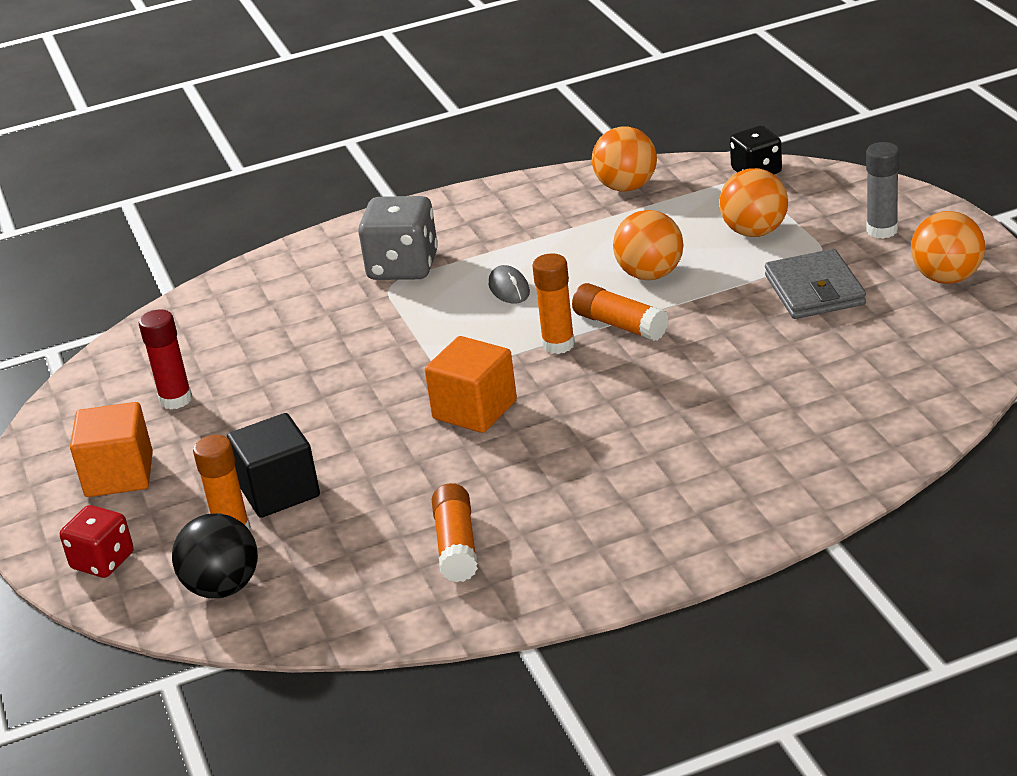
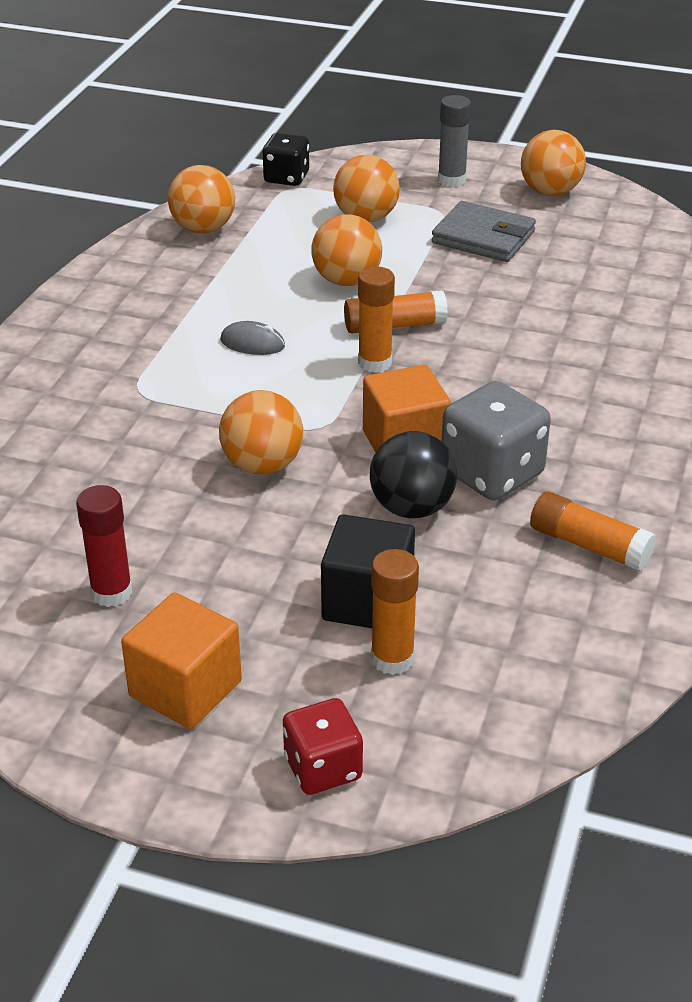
camera: 55 degrees left, 5 degrees up
black ball [172,513,258,598] -> black ball moved to [370,431,457,518]
grey dice [358,196,438,280] -> grey dice moved to [442,381,551,501]
none -> orange ball [219,390,303,475]

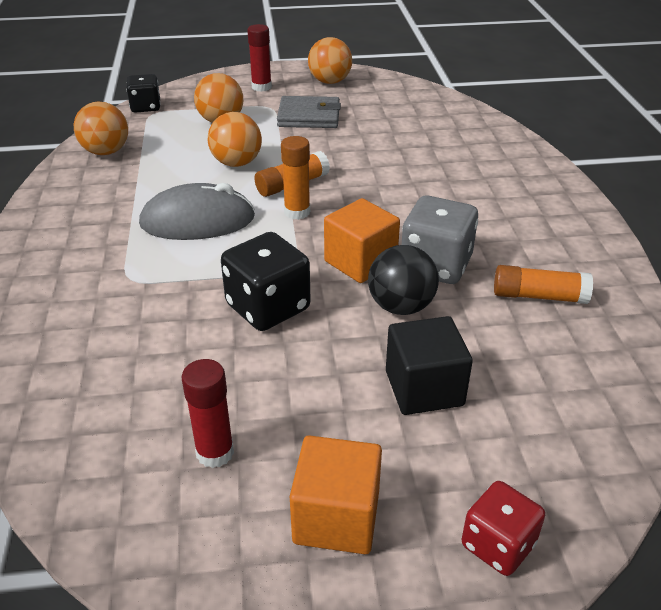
camera: 25 degrees left, 0 degrees up
orange ball [219,390,303,475] -> black dice [221,232,311,331]
grey mouse [220,321,285,355] -> grey mouse [139,183,255,240], size x2.14
orange glue stick [371,549,419,675] -> none
grey glue stick [438,95,471,187] -> red glue stick [247,24,272,92]

